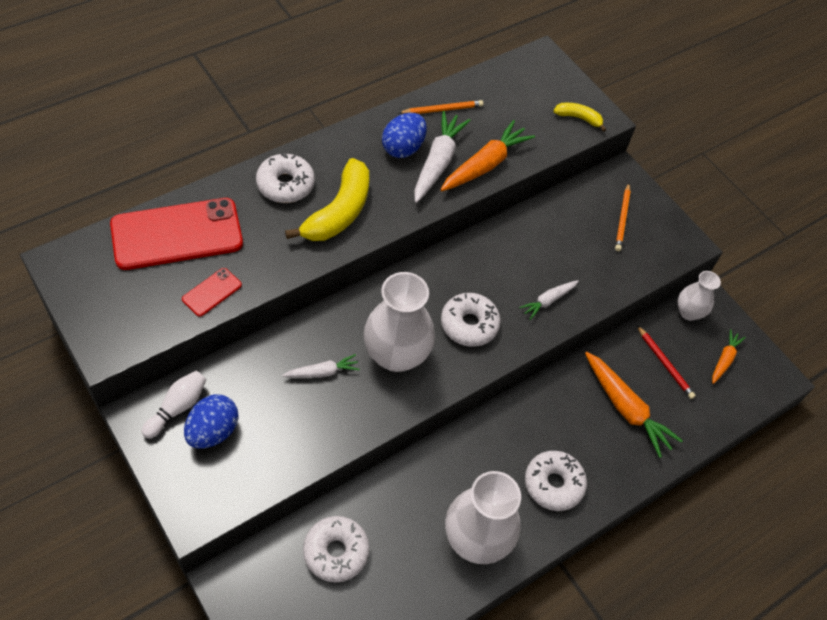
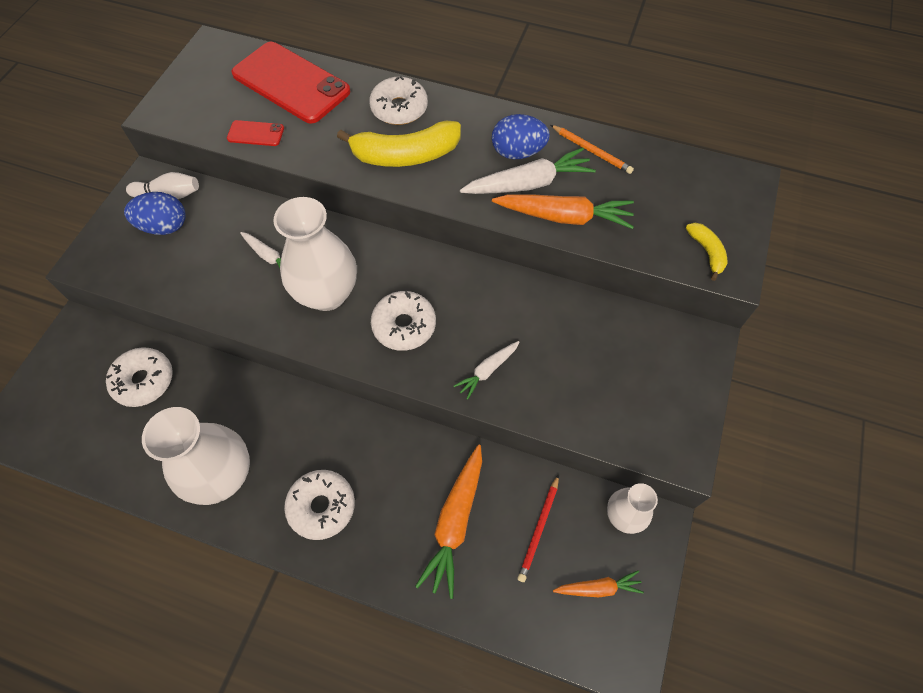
camera: 60 degrees right, 5 degrees up
white carrot [519,280,579,320] -> white carrot turned 60 degrees counterclockwise [454,341,519,400]
orange pencil [615,183,631,251] -> none

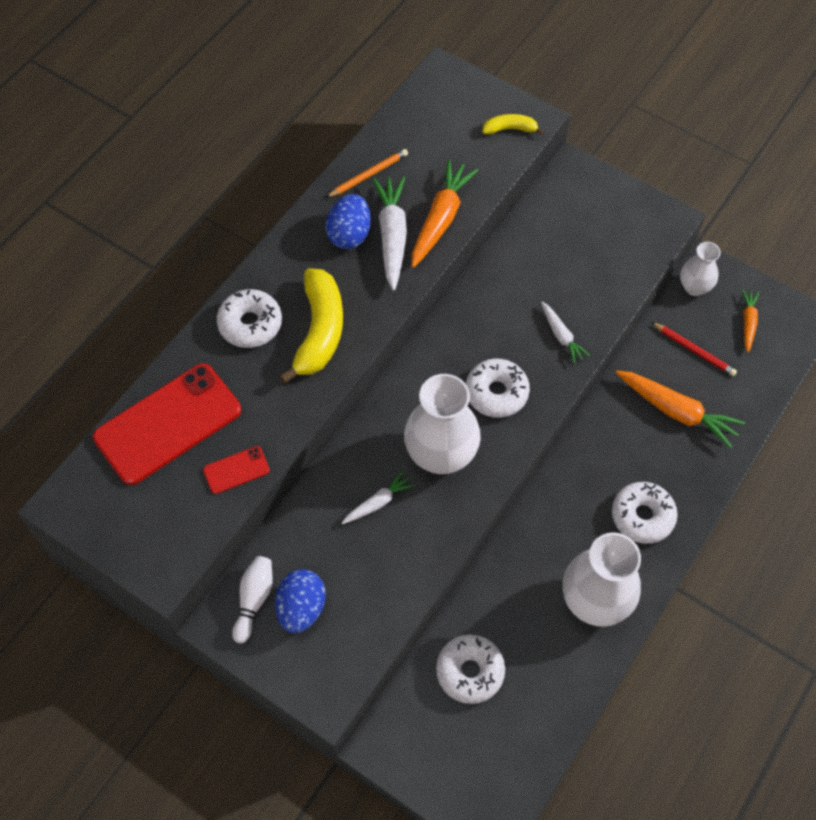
camera: 75 degrees left, 0 degrees up
red phone [227,120,284,146] -> red phone turned 45 degrees clockwise [203,446,270,494]

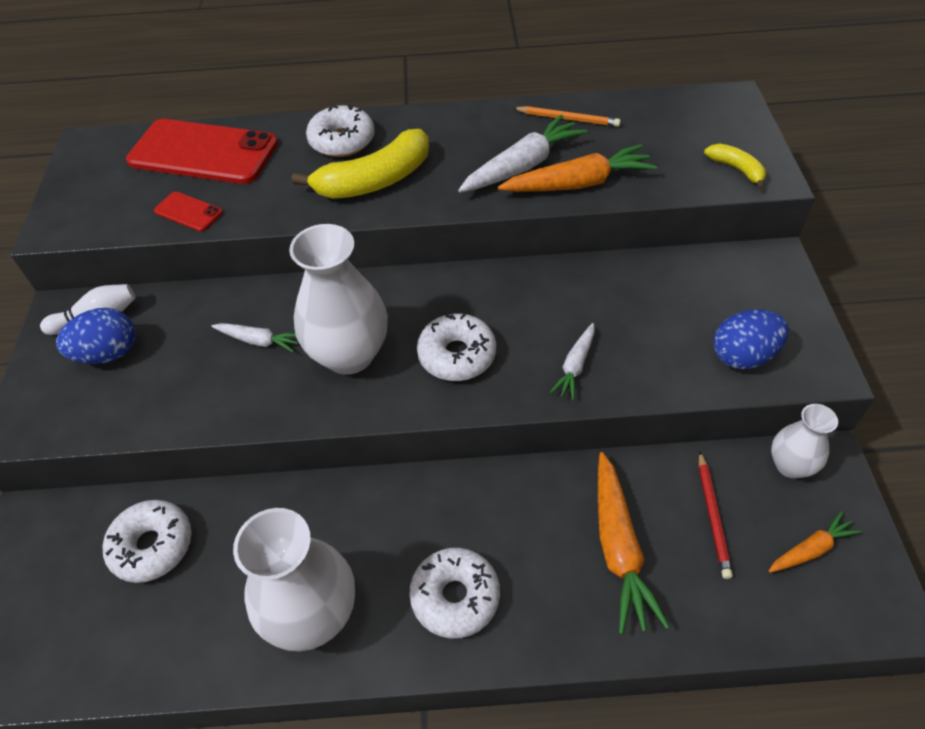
camera: 55 degrees right, 10 degrees down
blue egg [326,194,371,249] -> blue egg moved to [713,309,789,370]

